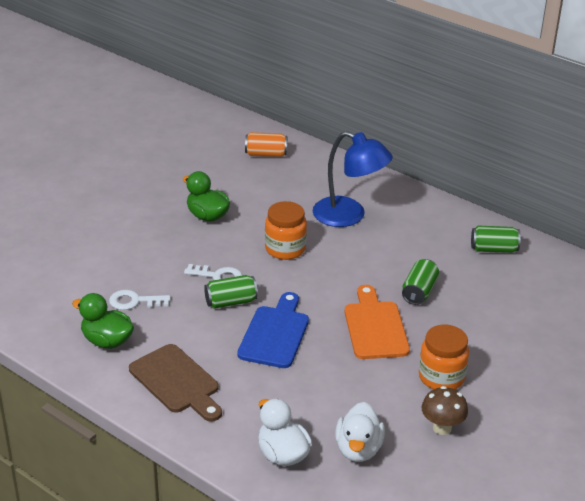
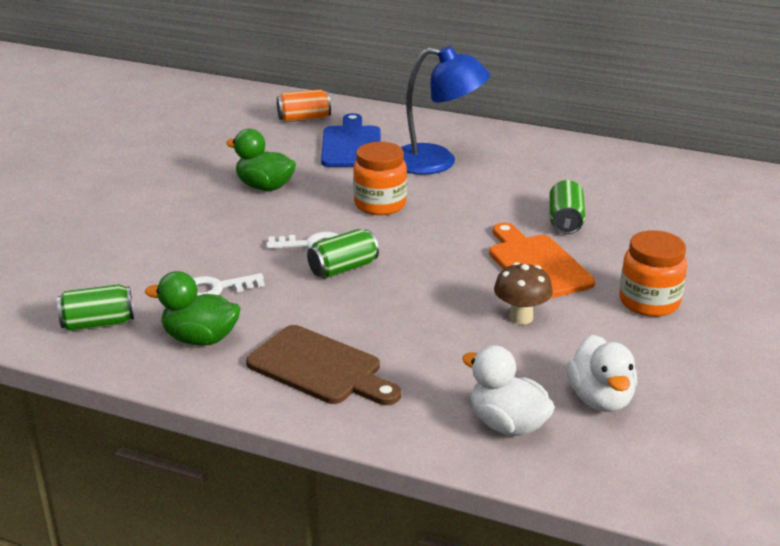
camera: 15 degrees left, 5 degrees down
blue cutting board [237,292,309,368] -> blue cutting board moved to [321,113,381,167]
brown mushroom [422,386,468,435] -> brown mushroom moved to [494,262,553,324]
green can [471,226,521,253] -> green can moved to [57,284,134,331]

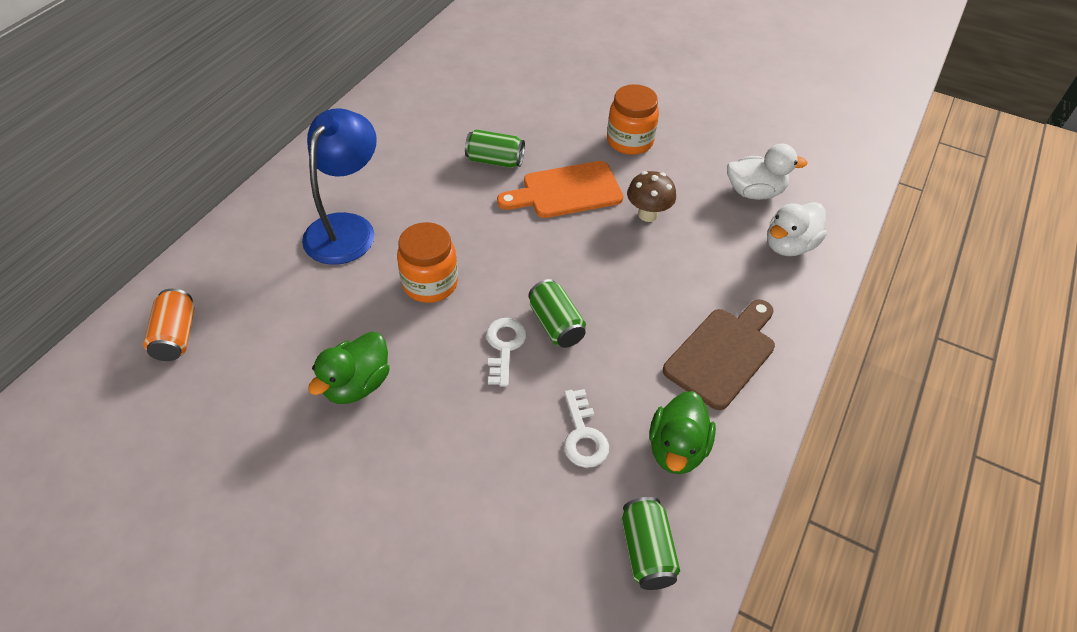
camera: 85 degrees left, 20 degrees up
blue cutting board [321,113,381,167] -> none

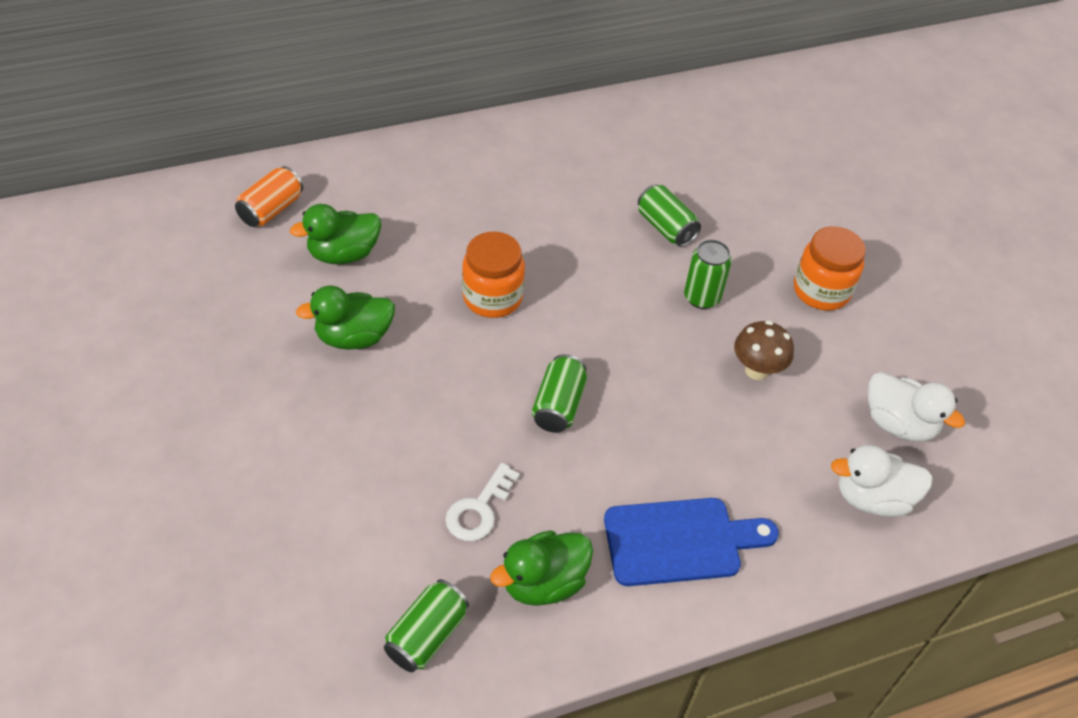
camera: 40 degrees right, 0 degrees up
blue lamp [302,108,377,265] -> none
white key [486,318,527,387] -> none
orange cutting board [497,161,623,218] -> green can [684,240,732,309]
brown cutting board [663,299,775,410] -> blue cutting board [604,498,779,586]
none -> green duck [290,204,381,264]

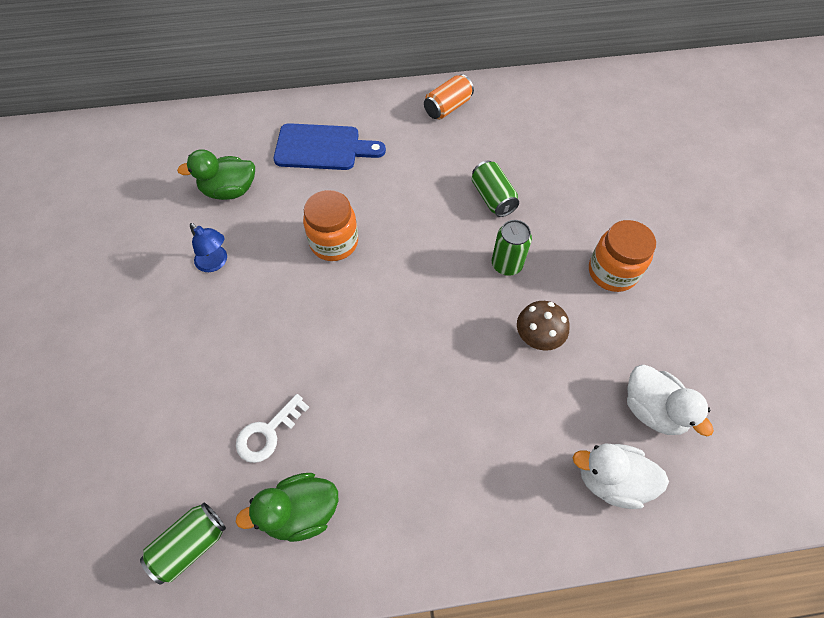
camera: 15 degrees right, 10 degrees up
orange can [235,166,303,227] -> orange can moved to [424,74,474,119]
green duck [296,286,395,350] -> blue lamp [190,223,227,272]
green can [532,354,587,433] -> none
blue cutting board [604,498,779,586] -> blue cutting board moved to [274,123,386,170]

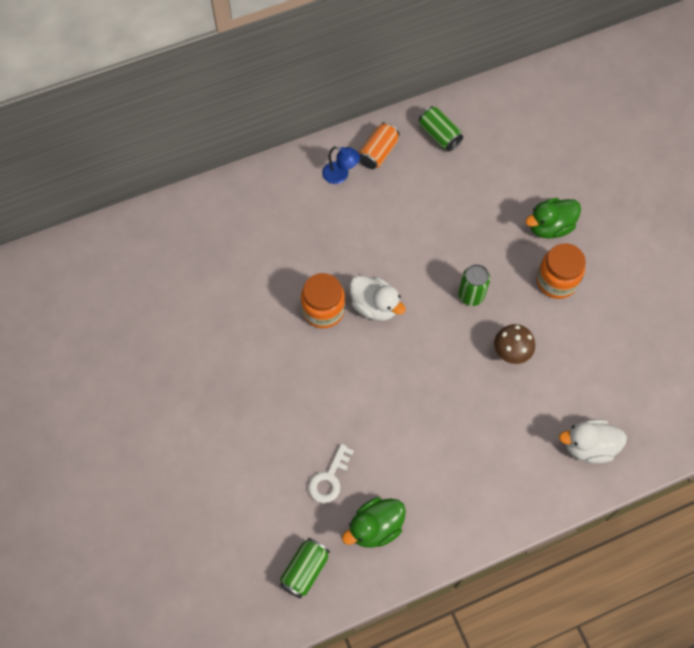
camera: 15 degrees left, 5 degrees up
green duck [177,150,255,200] -> green duck moved to [525,198,581,239]
blue lamp [190,223,227,272] -> blue lamp moved to [322,146,360,184]
blue cutting board [274,123,386,170] -> none
green can [472,161,519,217] -> green can moved to [419,106,463,151]
white duck [627,365,714,436] -> white duck moved to [350,276,406,321]

